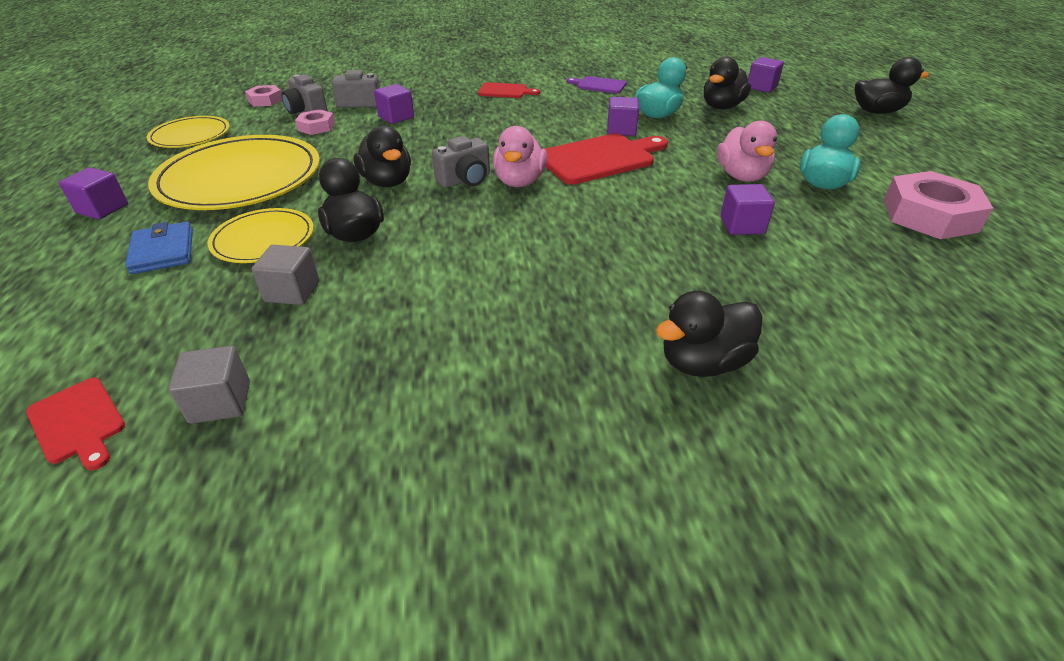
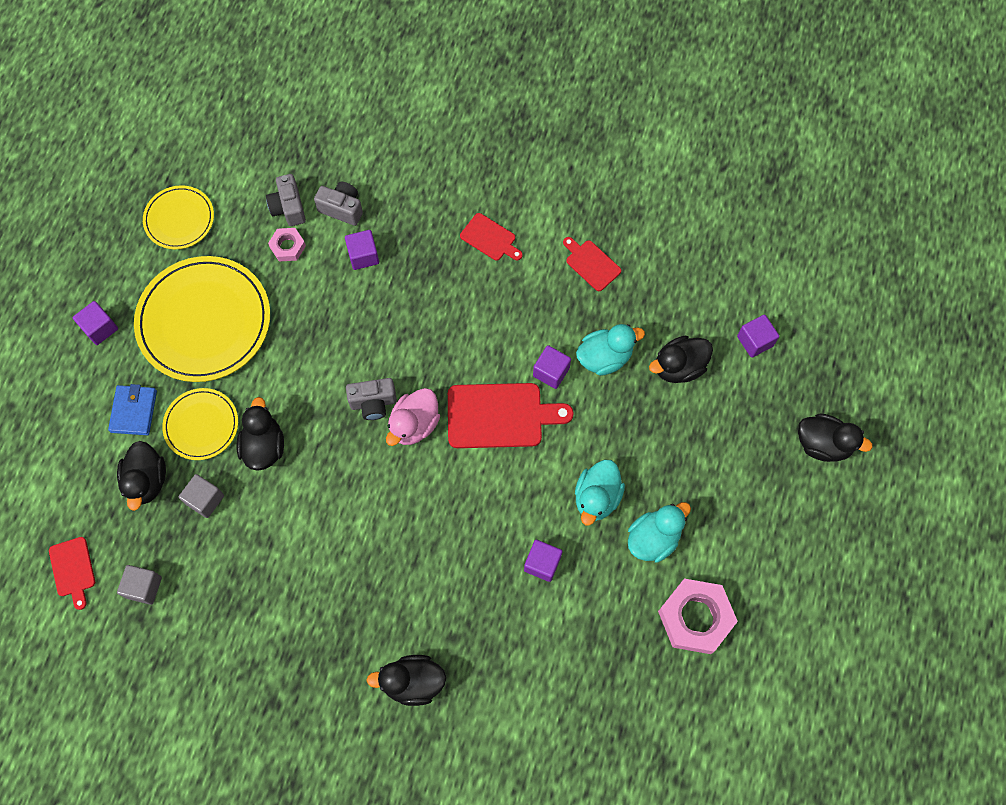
camera: 25 degrees right, 30 degrees up
pink nut [245,85,282,107] -> none
black duck [354,125,411,187] -> black duck moved to [117,441,166,511]
purple cutting board [566,76,626,93] -> red cutting board [563,237,621,291]
pink duck [717,121,777,182] -> turquoise duck [575,460,625,526]

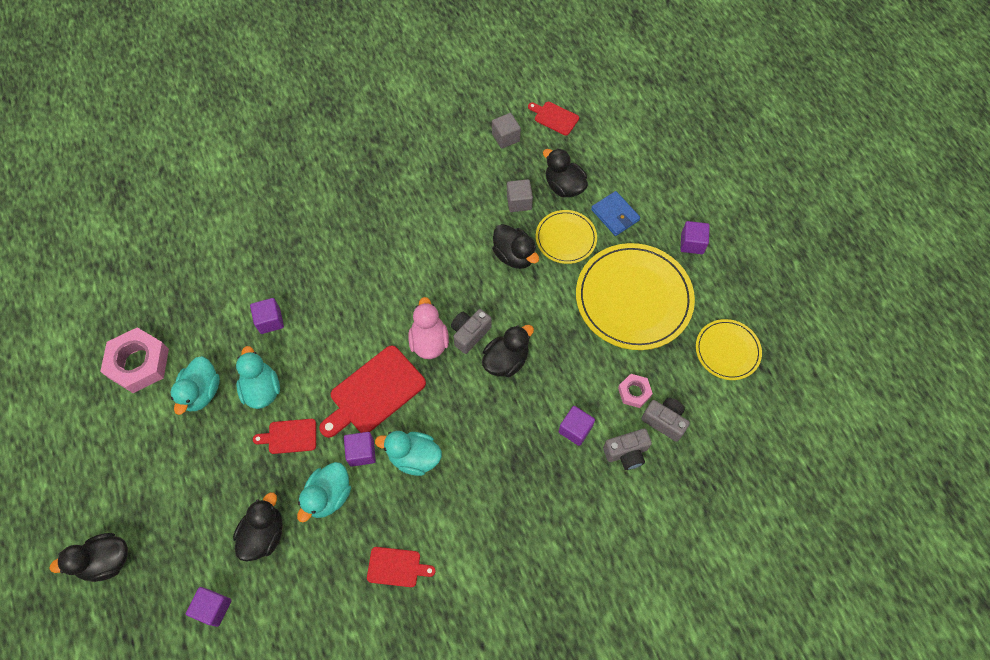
camera: 140 degrees right, 5 degrees down
black duck [366,655,447,706] -> black duck moved to [482,325,534,377]
red cutting board [460,213,523,261] -> red cutting board moved to [253,419,316,454]
none -> turquoise duck [375,431,442,476]

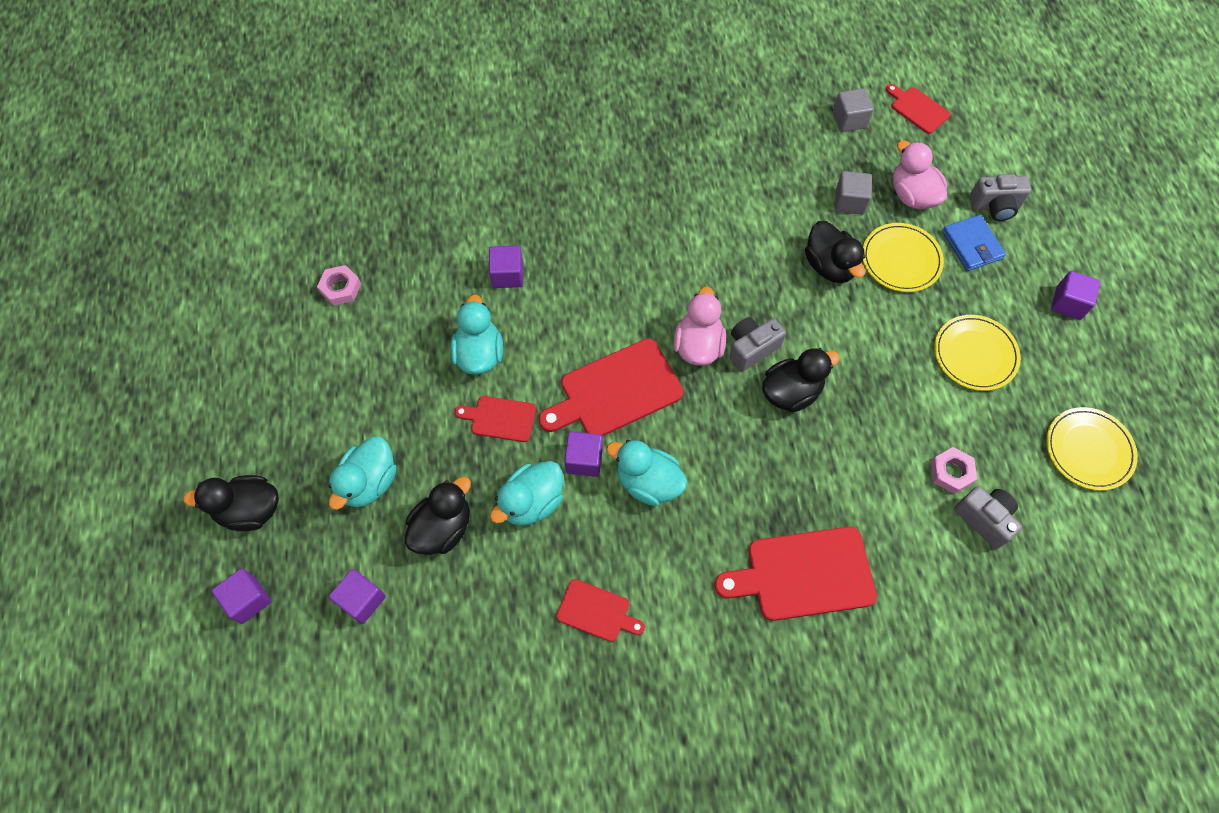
camera: 15 degrees right, 0 degrees up
pink nut [100,327,169,393] -> pink nut [317,265,361,306], size x0.53
turquoise duck [171,356,220,415] -> turquoise duck moved to [328,436,397,510]
black duck [543,148,588,197] -> pink duck [893,140,947,210]
purple cube [559,406,595,446] -> purple cube moved to [212,568,271,624]
yellow plate [576,243,695,350] -> yellow plate [934,315,1021,391], size x0.54
grey camera [603,429,652,470] -> grey camera moved to [970,174,1031,221]
none -> red cutting board [715,526,877,621]

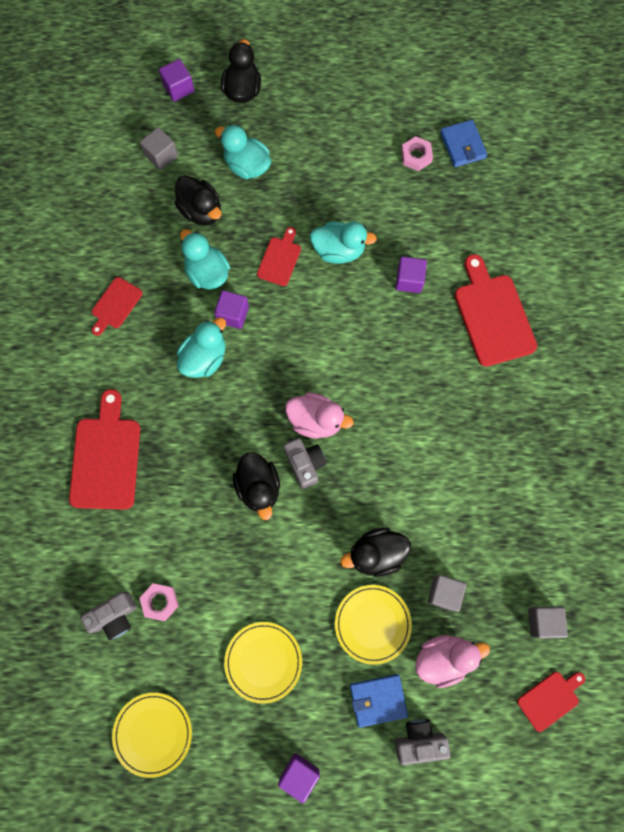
camera: 100 degrees right, 10 degrees up
purple cube [329,569,386,624] -> grey cube [140,127,178,170]
red cutting board [539,339,683,436] -> red cutting board moved to [455,254,537,367]
grey camera [970,174,1031,221] -> grey camera turned 75 degrees clockwise [395,719,451,765]
none -> blue wallet [440,120,487,167]

